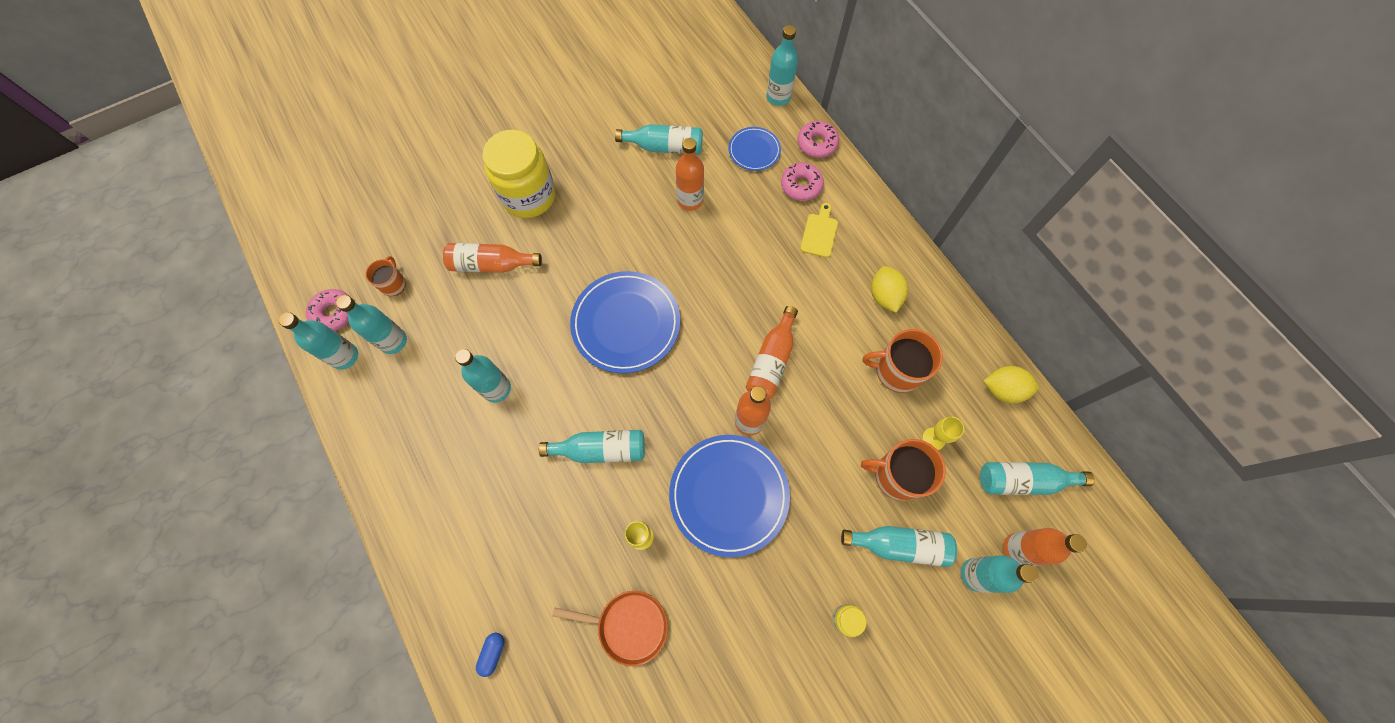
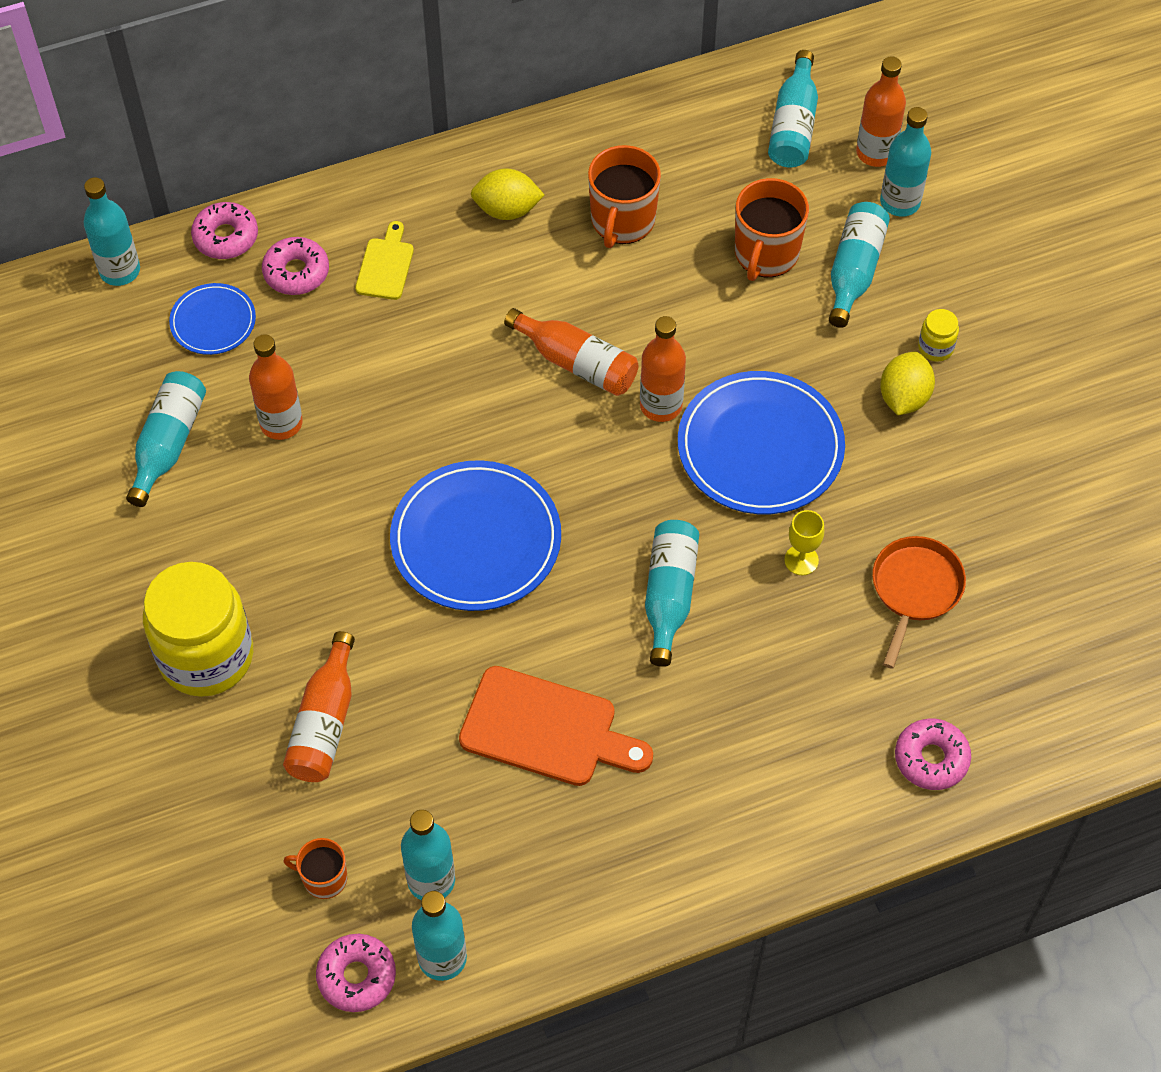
camera: 80 degrees left, 10 degrees down
turquoise bottle [455,349,511,402] -> orange cutting board [459,666,653,786]
blue capsule [476,633,504,677] -> pink donut [895,718,971,790]
yellow cutting board [800,203,838,258] -> yellow cutting board turned 75 degrees clockwise [355,221,414,300]
yellow goblet [922,417,964,450] -> none
yellow lemon [984,366,1039,403] -> yellow lemon moved to [880,352,935,415]

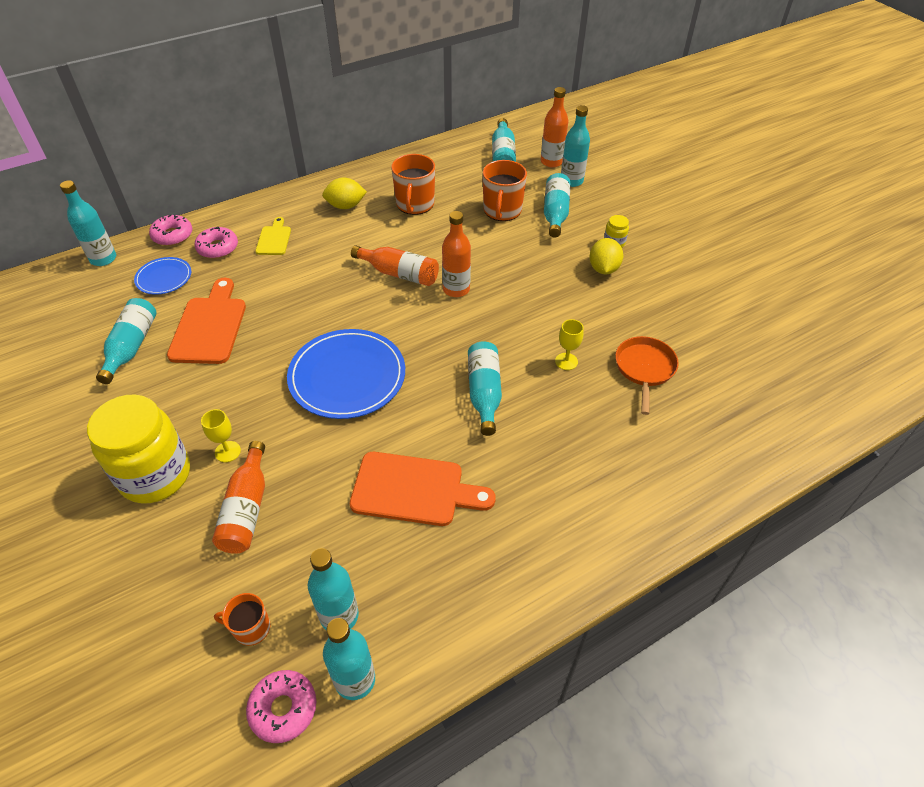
camera: 10 degrees left, 10 degrees down
orange bottle [249,334,303,440] -> orange cutting board [167,278,246,364]
blue plate [678,371,845,514] -> none
pink donut [895,718,971,790] -> none
none -> yellow goblet [201,409,241,462]

